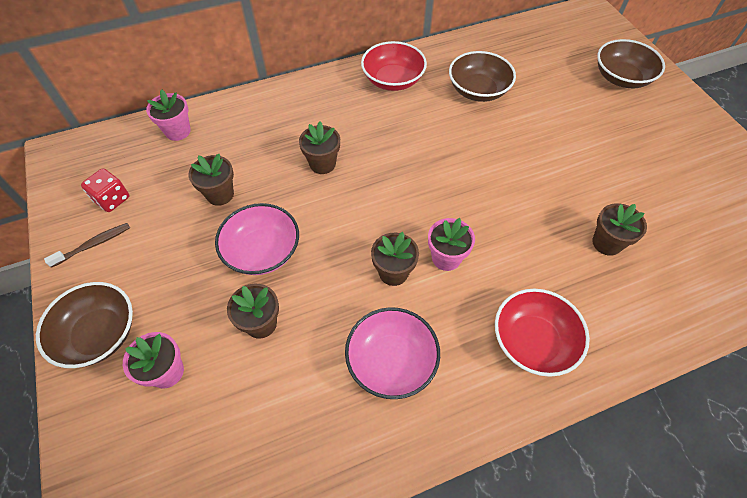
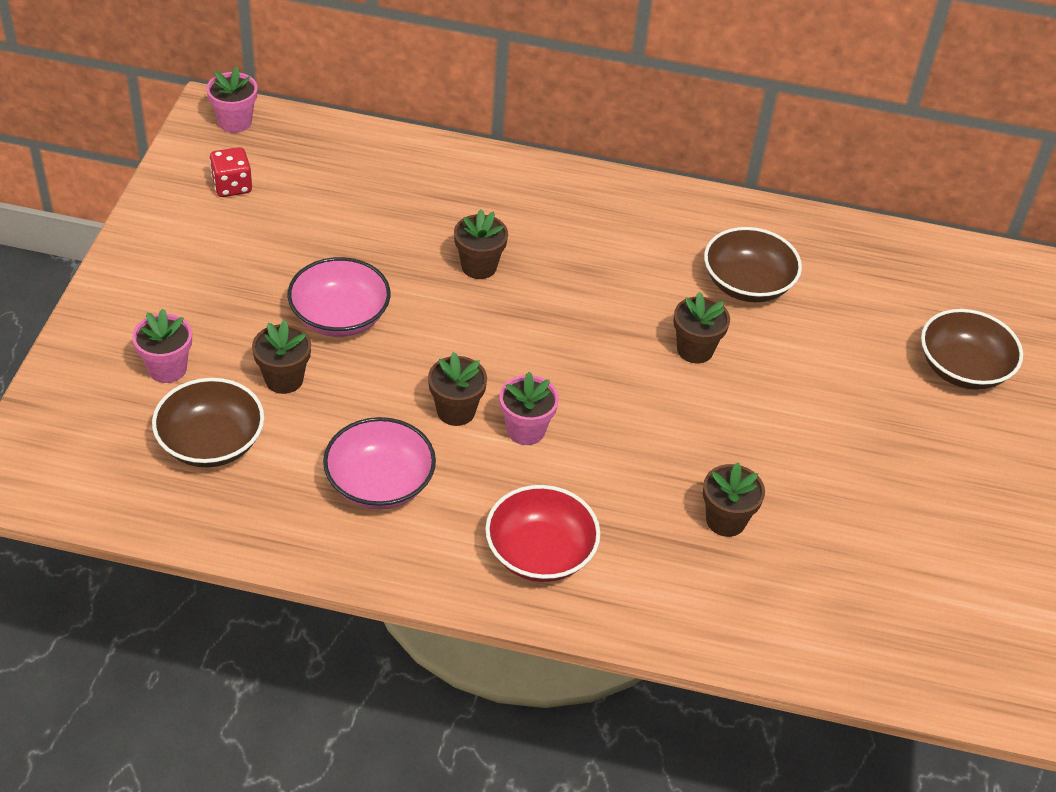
camera: 30 degrees right, 10 degrees down
brown bowl [36,282,133,368] -> brown bowl moved to [152,378,264,468]
brown toothbrush [44,223,130,268] -> none
pink flower pot [146,89,191,141] -> pink flower pot moved to [206,66,258,133]
brown flower pot [188,154,234,206] -> brown flower pot moved to [673,292,730,363]
red bowl [361,41,427,91] -> none

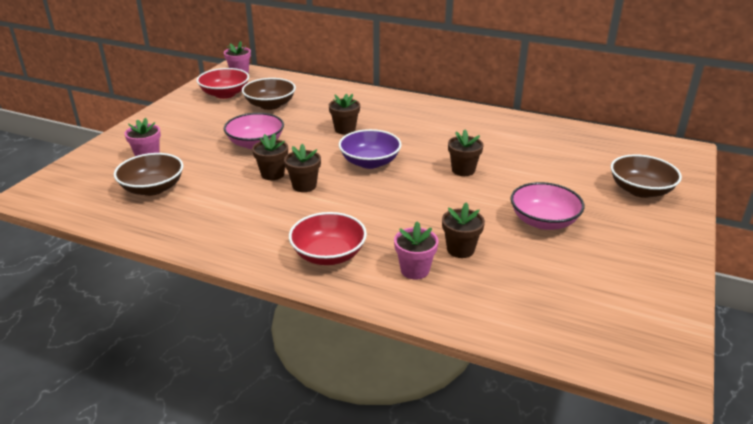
camera: 15 degrees right, 15 degrees down
red dice [209,147,252,197] -> red bowl [197,68,249,99]
brown flower pot [252,320,311,394] -> brown flower pot moved to [252,133,288,180]
pink bowl [323,417,436,509] -> pink bowl moved to [510,182,585,230]
pink flower pot [500,372,559,445] -> pink flower pot moved to [394,221,439,280]
brown bowl [704,227,802,302] -> brown bowl moved to [242,78,296,110]
none -> purple bowl [339,129,402,169]

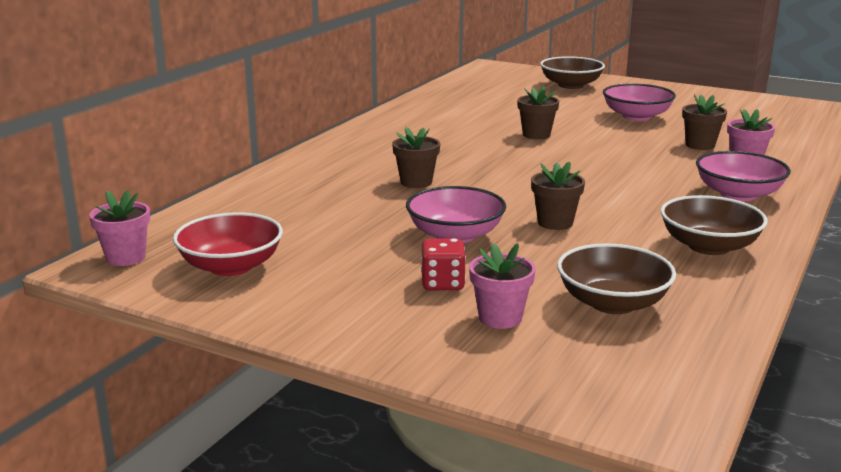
camera: 85 degrees left, 10 degrees down
brown bowl [242,78,296,110] -> brown bowl moved to [660,195,768,255]
brown flower pot [284,144,321,192] -> none
red bowl [289,212,367,265] -> pink bowl [696,151,791,201]
purple bowl [339,129,402,169] -> none
none -> red dice [421,238,466,290]

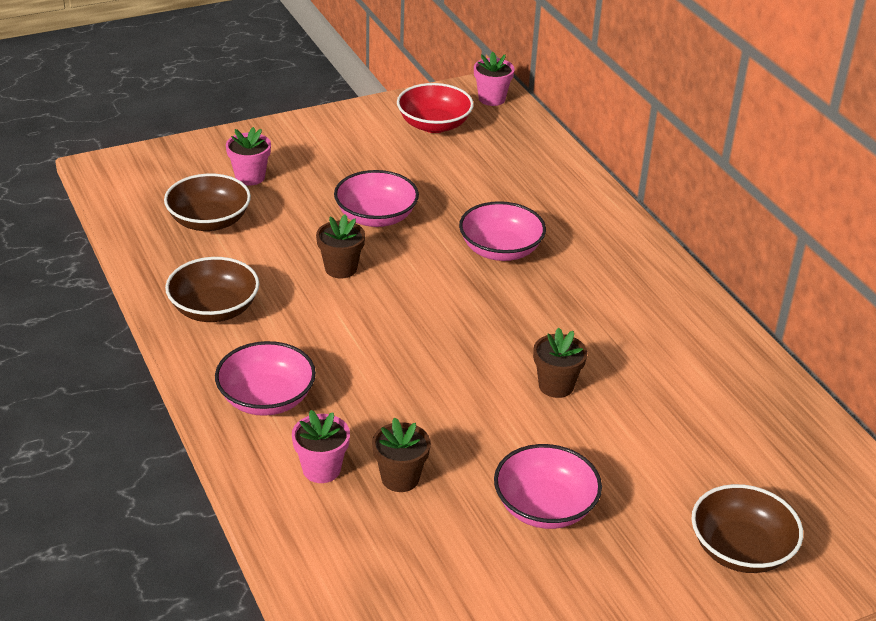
camera: 125 degrees right, 15 degrees up
brown flower pot [392,127,440,188] -> pink bowl [459,201,546,261]
red dice [421,238,466,290] -> none

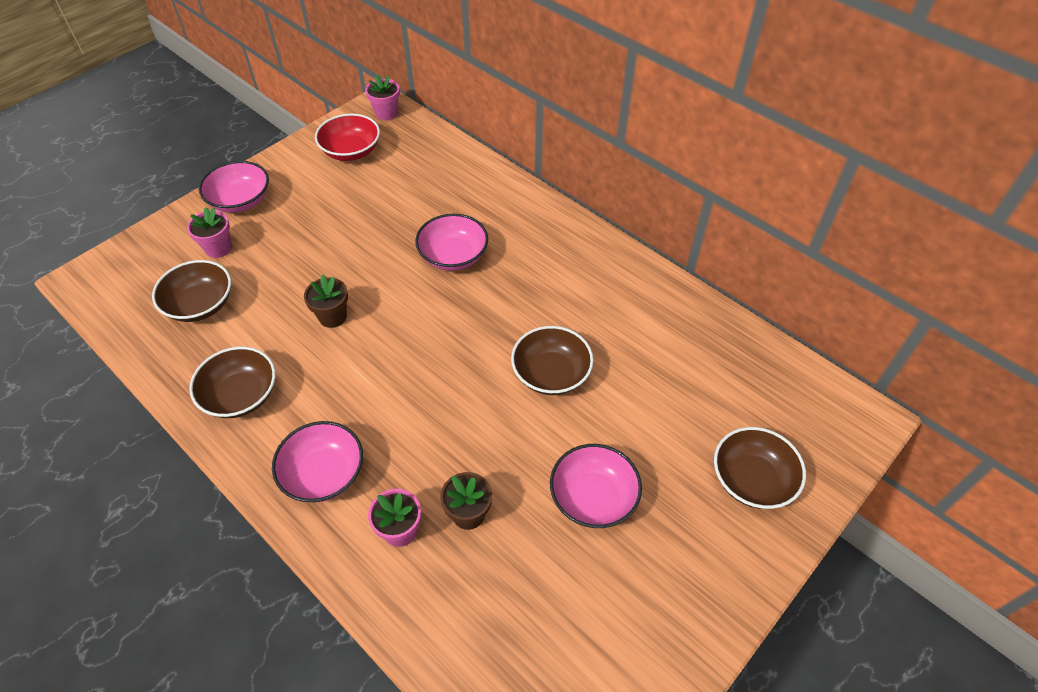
camera: 20 degrees left, 15 degrees up
pink bowl [334,170,419,227] -> pink bowl moved to [199,161,269,213]
brown flower pot [533,328,587,398] -> brown bowl [511,326,593,395]

